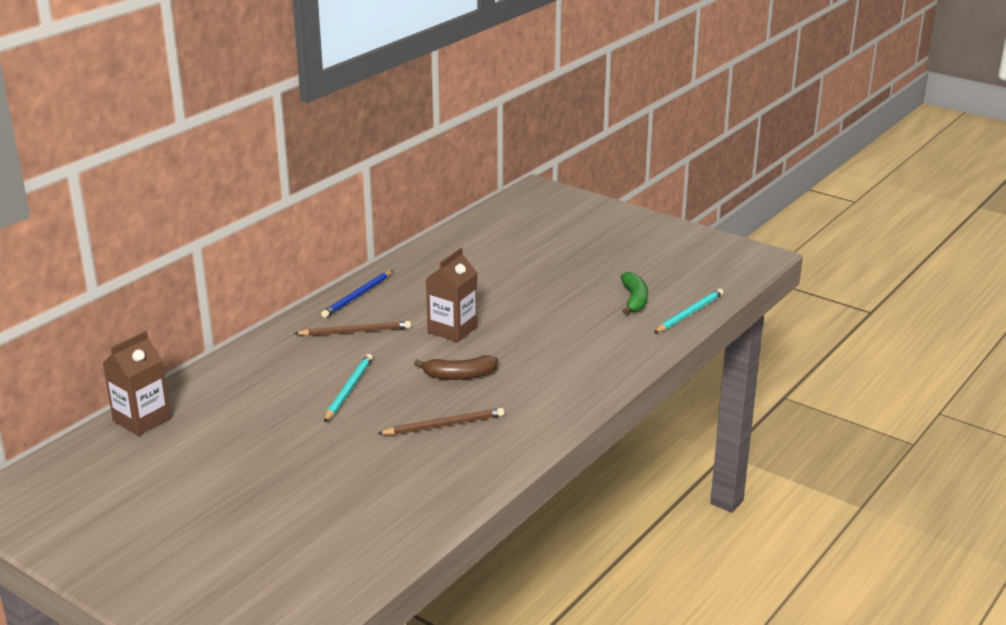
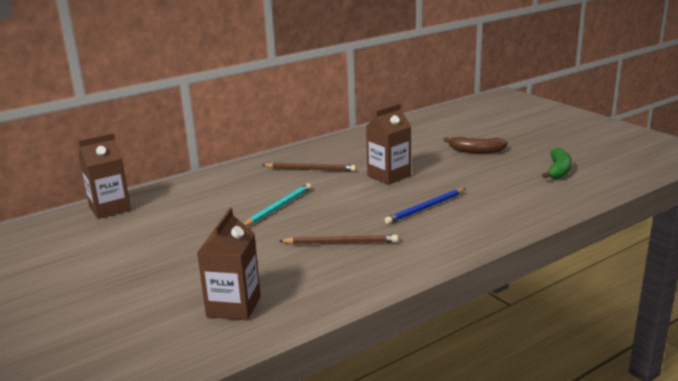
camera: 20 degrees right, 5 degrees down
blue pencil [321,270,393,318] -> blue pencil moved to [384,189,465,224]
brown banana [414,356,498,380] -> brown banana moved to [443,137,508,154]
turquoise pencil [654,289,724,333] -> none
none -> brown carton [197,208,261,320]

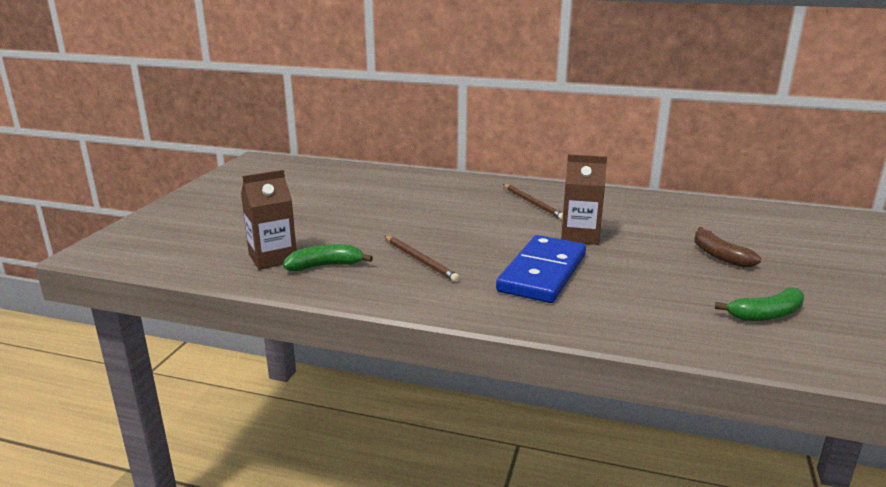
camera: 50 degrees right, 0 degrees up
brown carton [78,133,131,219] -> none
turquoise pencil [244,183,311,226] -> none
blue pencil [384,189,465,224] -> blue domino [496,235,586,303]
none -> green banana [283,244,373,271]

